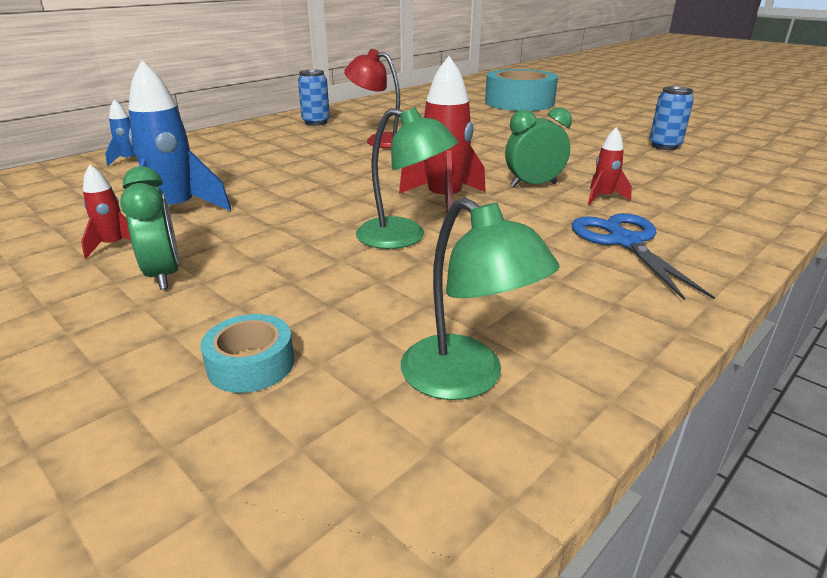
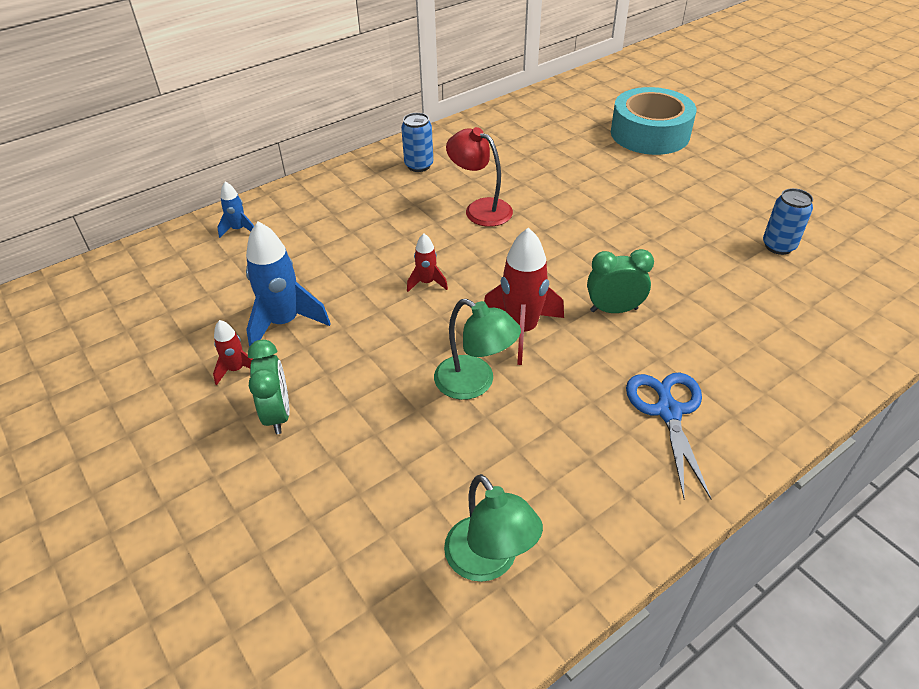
camera: 10 degrees right, 15 degrees up
turquoise tape [201,314,295,393] -> none
red rocket [588,127,632,205] -> red rocket moved to [407,234,448,292]

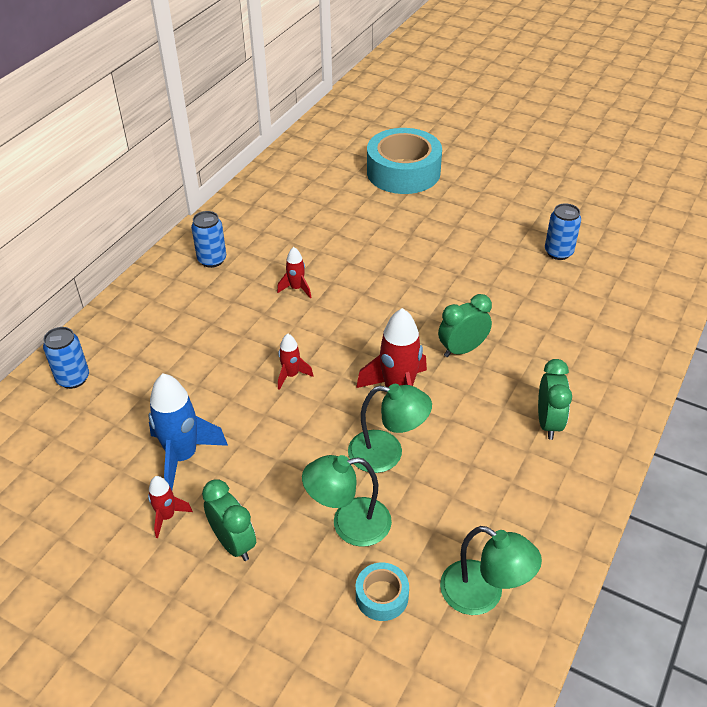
camera: 25 degrees left, 0 degrees up
blue rocket [217,182,254,238] -> blue can [43,327,89,389]
red lamp [446,127,513,227] -> red rocket [277,247,311,298]
blue scissors [626,373,711,499] -> green clock [538,359,572,440]
none -> green lamp [302,455,392,547]
none -> turquoise tape [356,563,409,621]

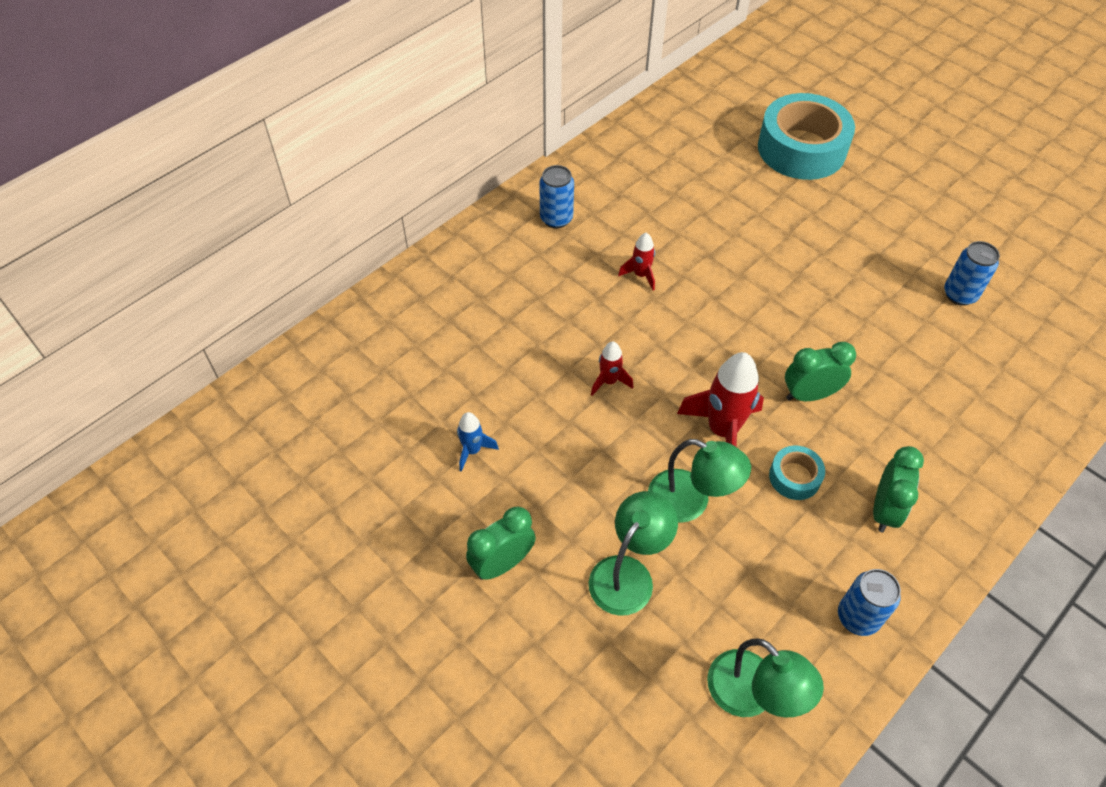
camera: 15 degrees right, 10 degrees up
blue can [43,327,89,389] -> blue can moved to [838,569,901,636]
blue rocket [148,373,228,490] -> blue rocket [457,412,499,472], size x0.52
red rocket [148,476,193,538] -> none
green clock [202,480,256,561] -> green clock turned 105 degrees counterclockwise [466,506,536,580]
green lamp [302,455,392,547] -> green lamp turned 120 degrees clockwise [589,491,678,616]
turquoise tape [356,563,409,621] -> turquoise tape moved to [769,445,825,500]

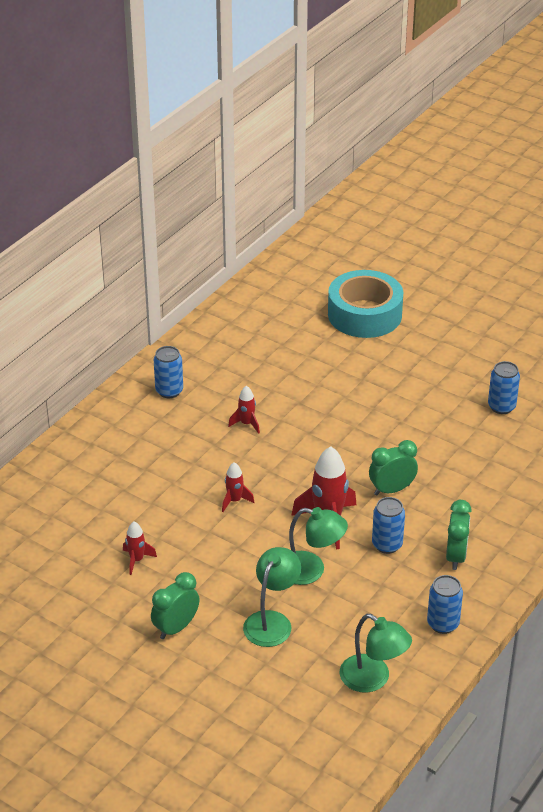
camera: 10 degrees left, 15 degrees down
blue rocket [457,412,499,472] -> red rocket [123,521,157,575]
turquoise tape [769,445,825,500] -> blue can [372,497,405,554]

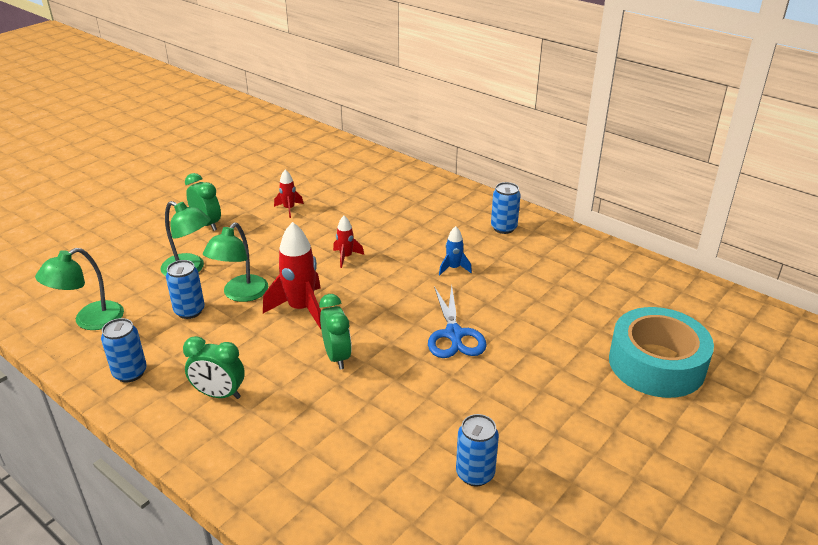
camera: 95 degrees right, 5 degrees down
red rocket [228,386,260,434] -> blue rocket [439,226,472,275]
blue can [372,497,405,554] -> blue can moved to [166,260,205,319]
none -> blue scissors [428,285,487,358]

